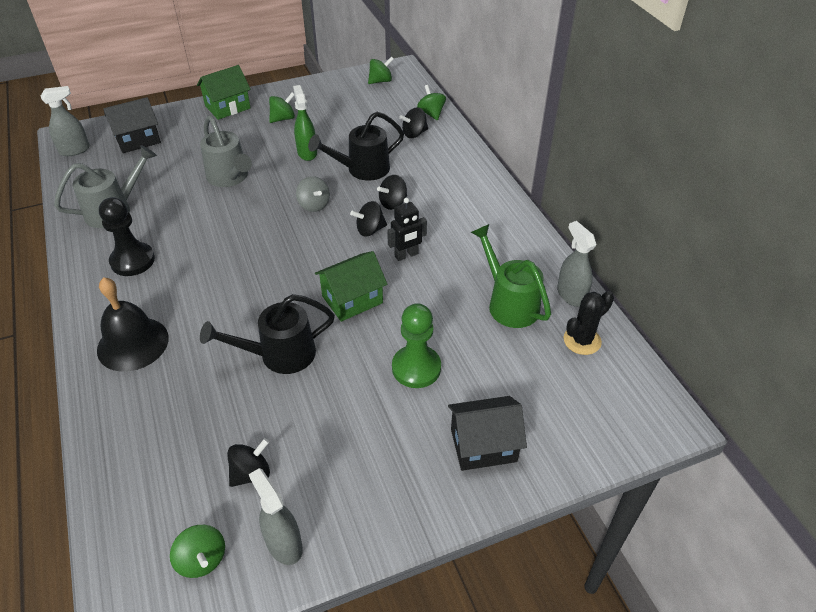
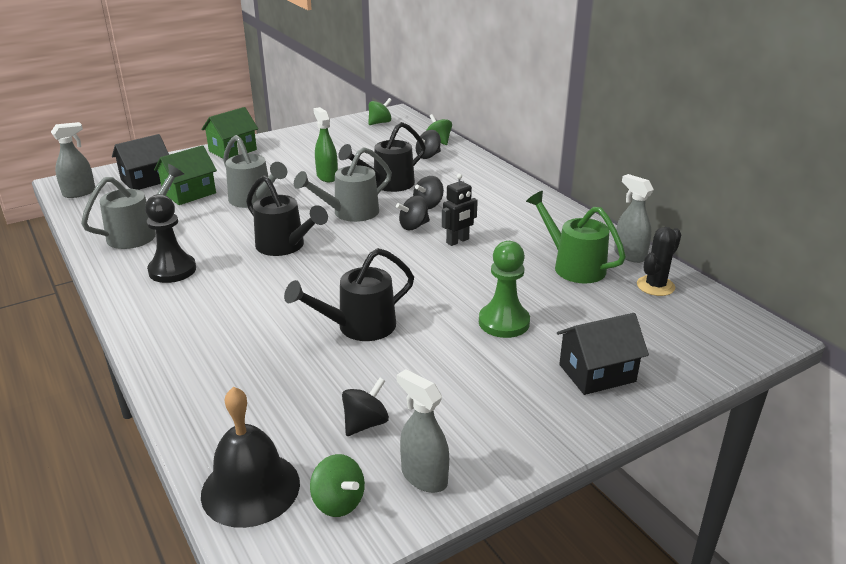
camera: 10 degrees left, 15 degrees down
black bell [97,277,169,372] -> black bell moved to [201,387,300,528]
green spinning top [269,93,295,123] -> none
grey spinning top [296,176,330,212] -> grey watering can [294,147,392,222]
green house [315,251,387,322] -> green house moved to [154,145,217,205]
none -> black watering can [246,175,328,256]

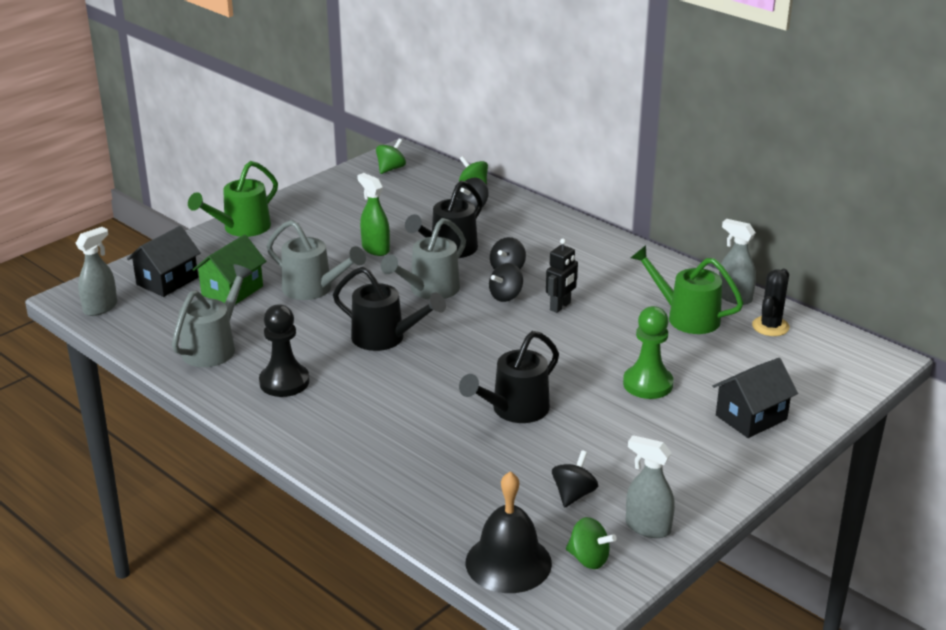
camera: 15 degrees left, 0 degrees up
green house [201,107,258,159] -> green watering can [188,161,278,237]

